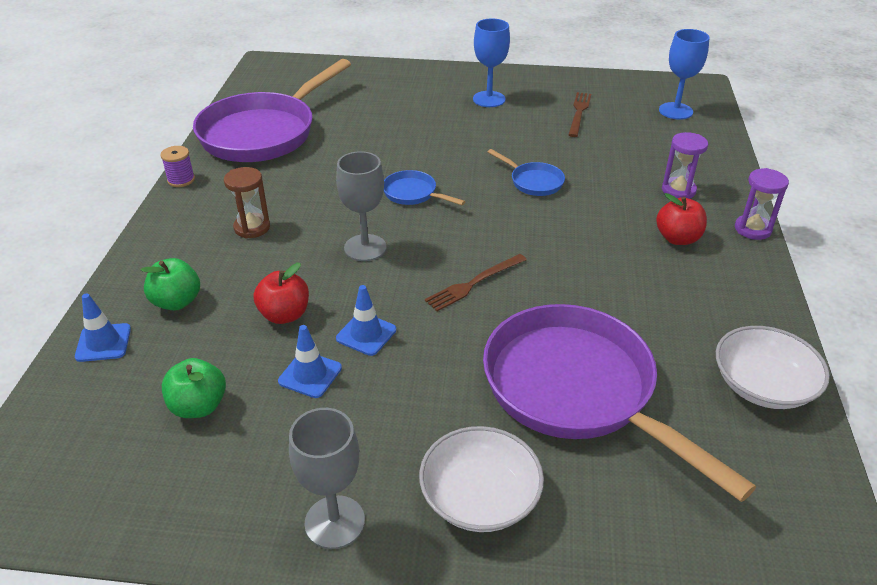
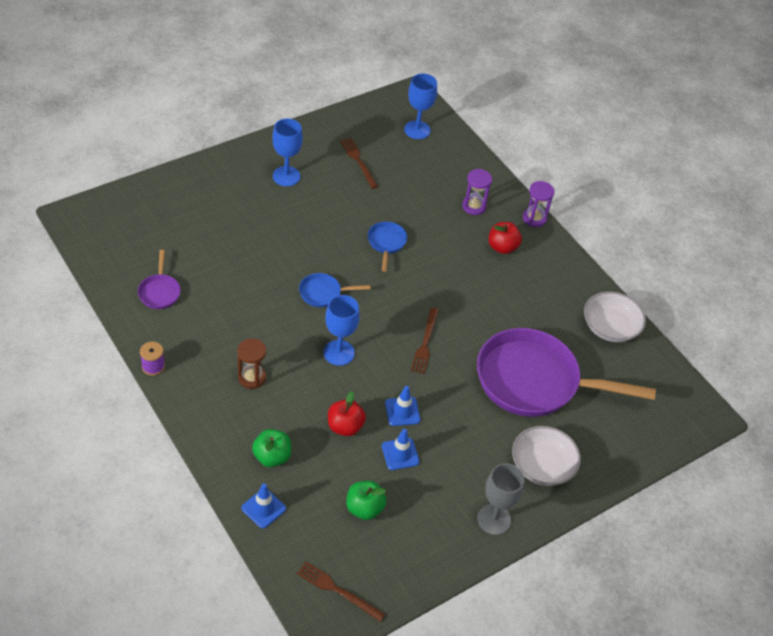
camera: 45 degrees left, 10 degrees up
purple pan [193,59,351,162] -> purple pan [138,250,181,309], size x0.42
grey goblet [336,151,386,261] -> blue goblet [324,295,360,366]
blue pan [488,149,565,196] -> blue pan turned 90 degrees counterclockwise [368,222,407,272]
none -> brown fork [297,561,385,622]

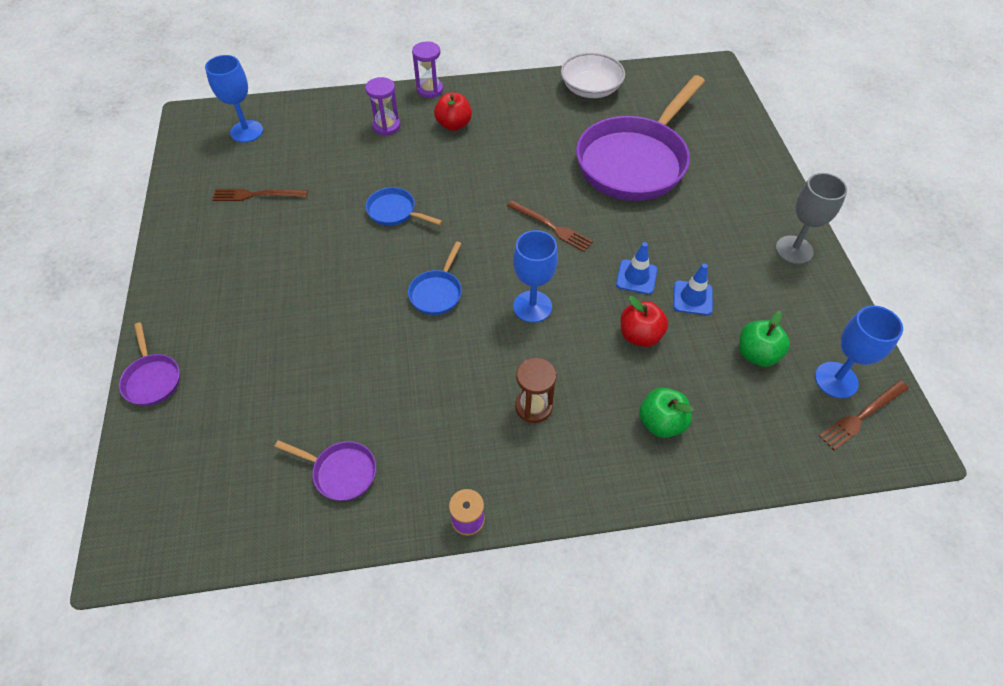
camera: 60 degrees left, 5 degrees up
blue traffic cone [241,483,286,528] -> none
blue goblet [272,119,303,186] -> blue goblet moved to [815,305,903,398]
white bowl [512,426,581,486] -> none
none -> purple pan [119,322,180,406]

